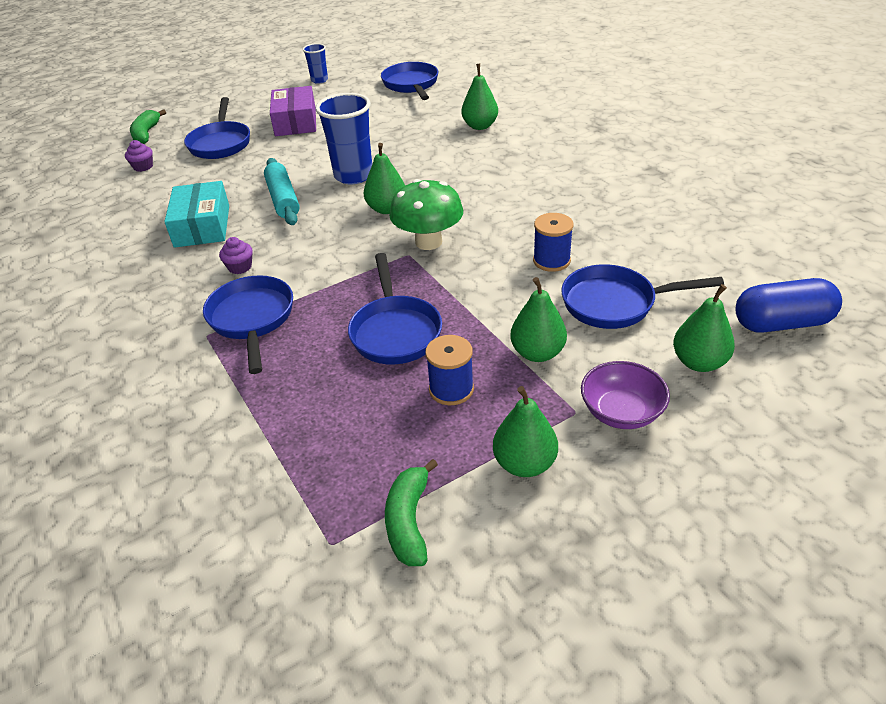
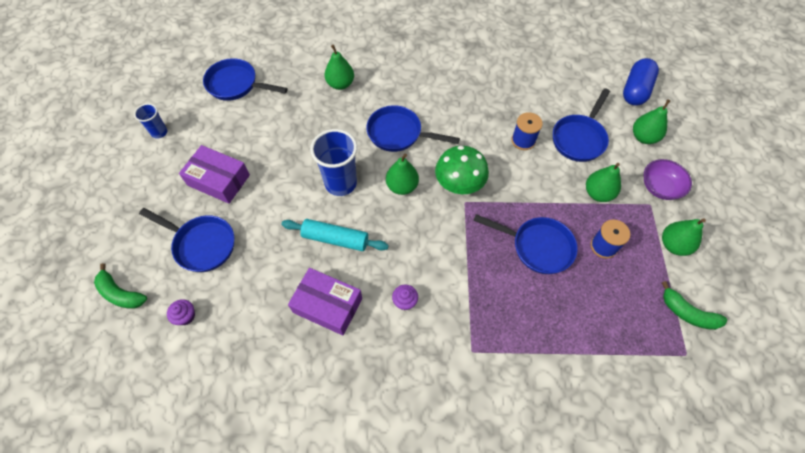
camera: 60 degrees left, 20 degrees up
turquoise box [164,181,229,248] -> purple box [288,268,362,336]
blue pan [203,275,293,374] -> blue pan moved to [366,105,460,152]

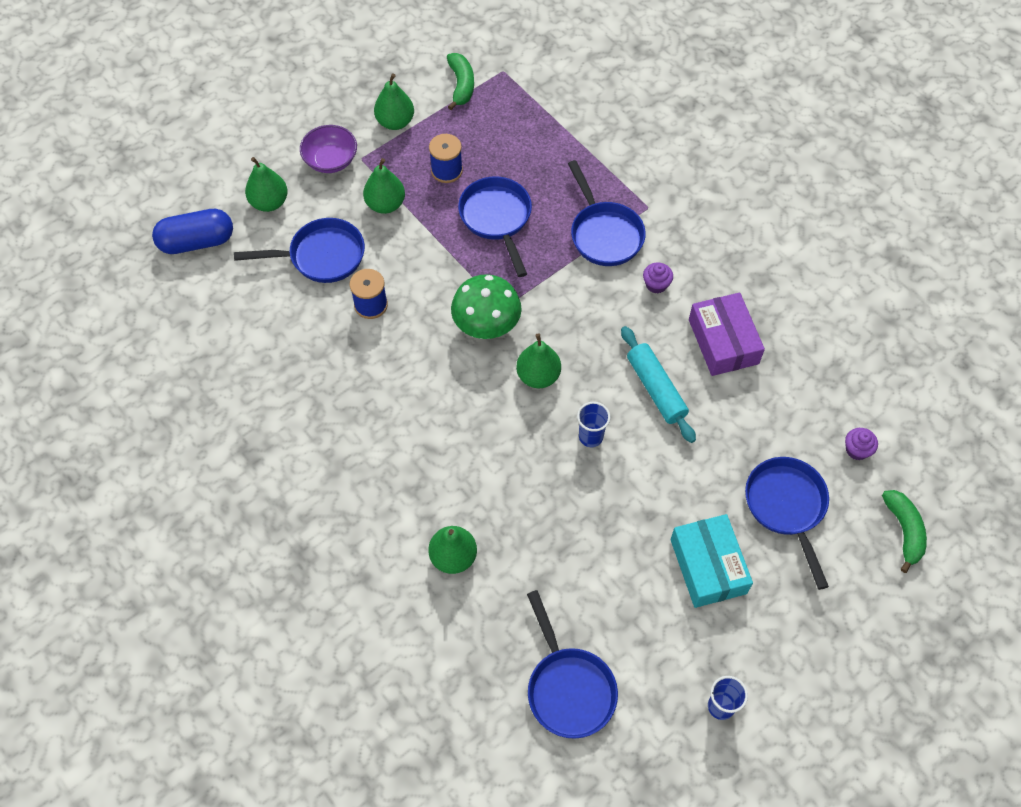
camera: 130 degrees left, 0 degrees up
purple box [179,145,250,204] -> turquoise box [670,514,753,608]
blue cup [310,129,357,196] -> blue cup [577,402,610,447], size x0.54
blue pan [366,105,460,152] -> blue pan moved to [568,160,646,266]

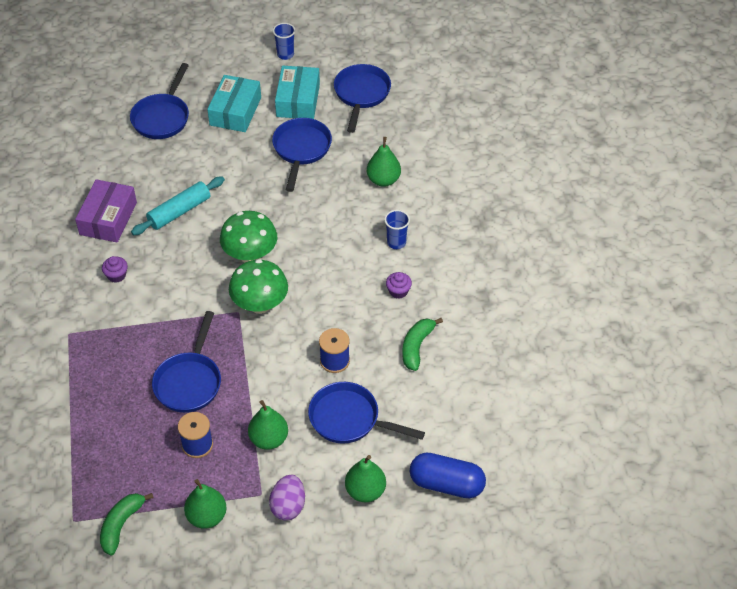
camera: 150 degrees left, 10 degrees down
purple bowl [300,125,357,173] -> purple egg [269,475,305,521]
green pear [516,333,561,388] -> green mushroom [220,211,277,263]
blue pan [568,160,646,266] -> blue pan moved to [272,118,332,192]
blue cup [577,402,610,447] -> blue cup moved to [384,210,410,249]
turquoise rolling pin [621,326,696,443] -> turquoise rolling pin turned 45 degrees clockwise [131,176,225,235]
purple cupcake [845,428,878,460] -> purple cupcake moved to [386,272,412,299]
green banana [882,490,927,573] -> green banana moved to [402,318,443,371]
none -> turquoise box [275,66,320,119]

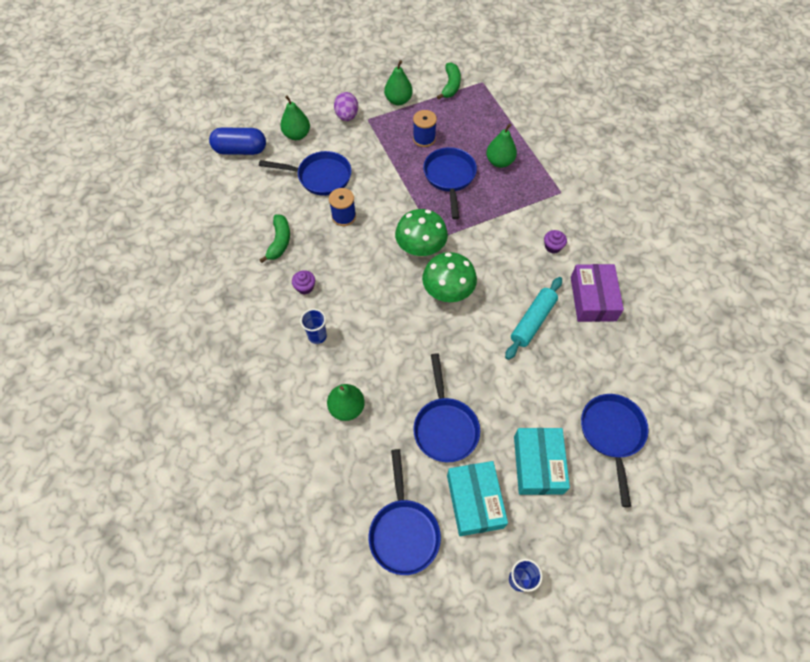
camera: 165 degrees right, 10 degrees up
green pear [248,400,288,450] -> green pear moved to [486,123,517,168]

